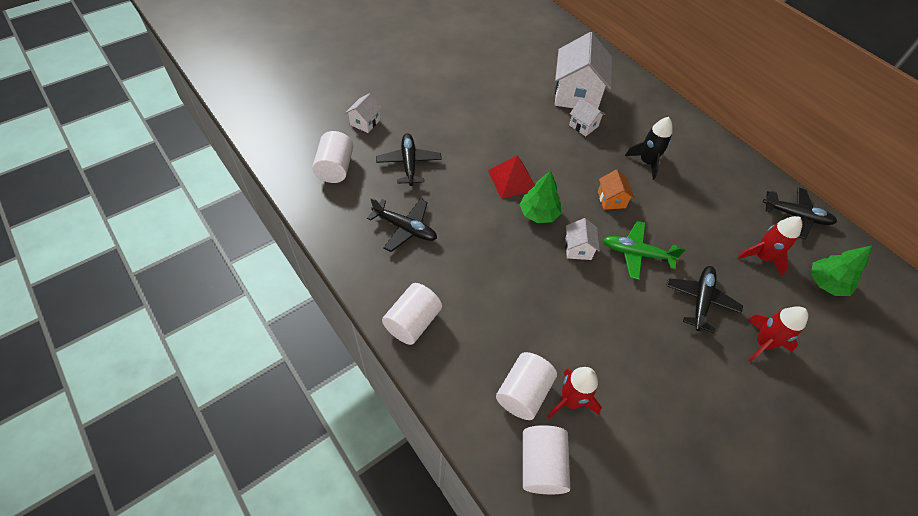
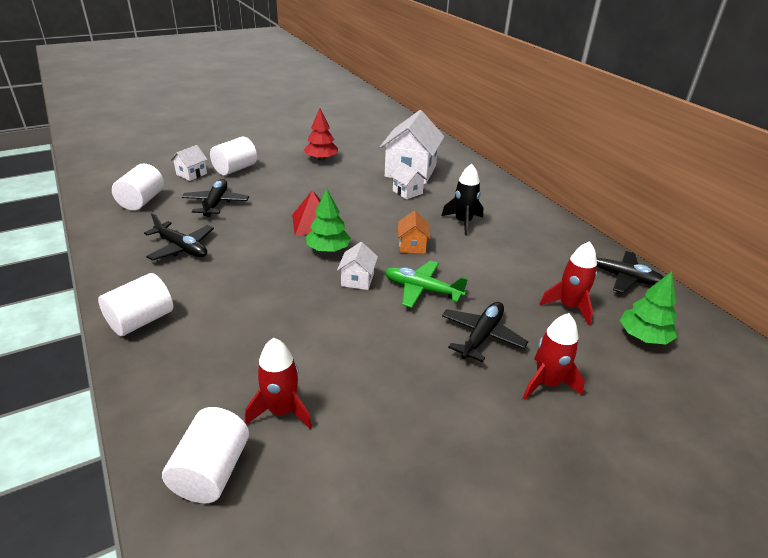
camera: 10 degrees right, 20 degrees down
white cylinder [496,352,557,420] -> white cylinder moved to [210,136,257,176]
none -> red tree [304,108,338,161]

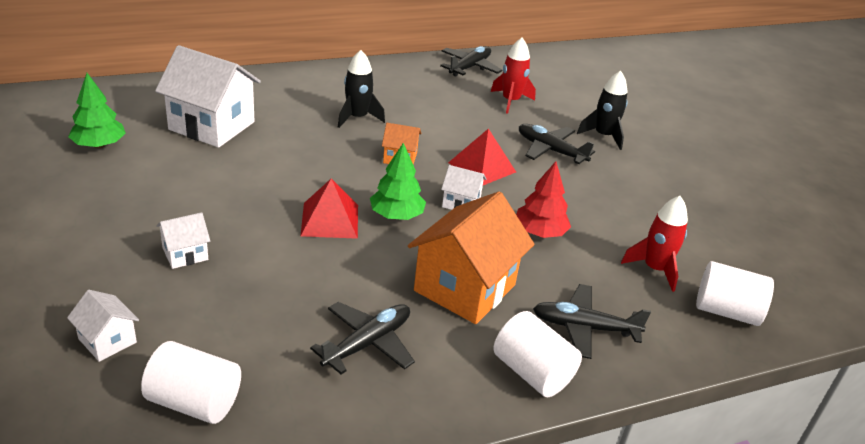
camera: 85 degrees left, 0 degrees up
black plane [182,179,249,217] -> black plane moved to [533,284,651,359]
white cylinder [210,136,257,176] -> none
red tree [304,108,338,161] -> red tree moved to [516,161,571,238]
green plane [385,260,468,308] -> red pyramid [448,129,516,185]
white house [390,162,427,199] -> white house moved to [156,212,210,269]
red rocket [523,313,585,400] -> black rocket [577,71,628,150]
green tree [620,271,677,344] -> green tree moved to [68,73,126,148]
none -> orange house [408,191,535,324]

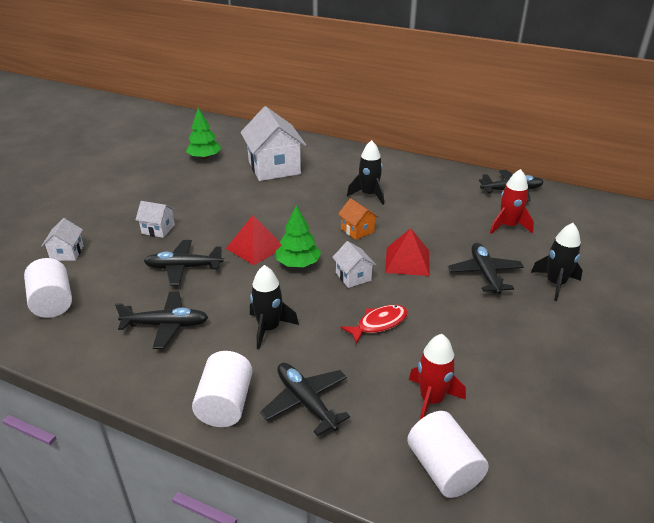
camera: 50 degrees right, 0 degrees up
orange house [408,191,535,324] -> black rocket [250,265,299,349]
red tree [516,161,571,238] -> red fish [340,305,408,344]
none -> black plane [144,240,223,286]

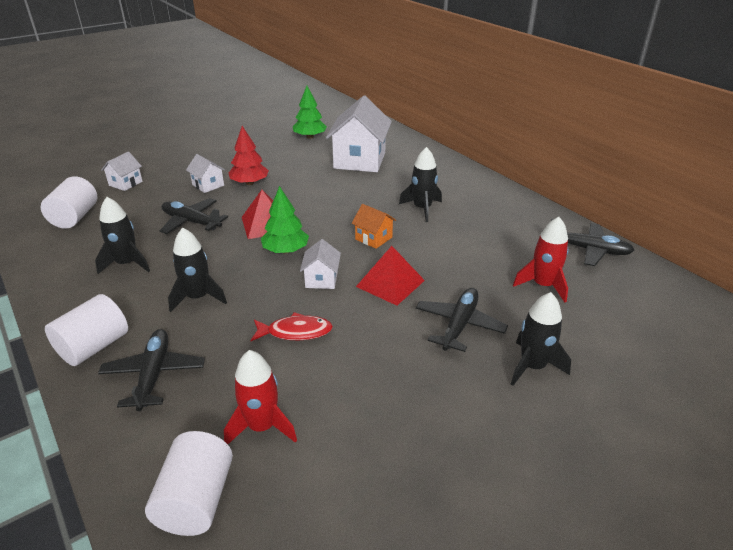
camera: 30 degrees right, 0 degrees up
black plane [115,292,208,349] -> black rocket [95,197,150,274]
orange house [338,198,378,240] -> orange house turned 45 degrees counterclockwise [352,204,396,249]
none -> red tree [229,126,269,185]

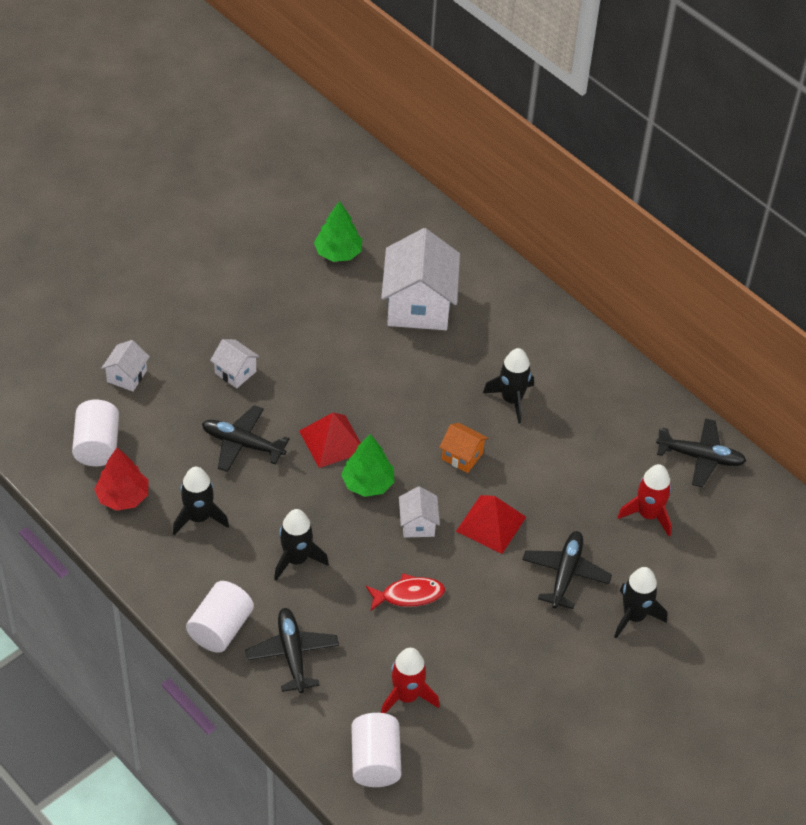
camera: 10 degrees left, 15 degrees up
red tree [229,126,269,185] -> red tree moved to [94,447,148,511]

